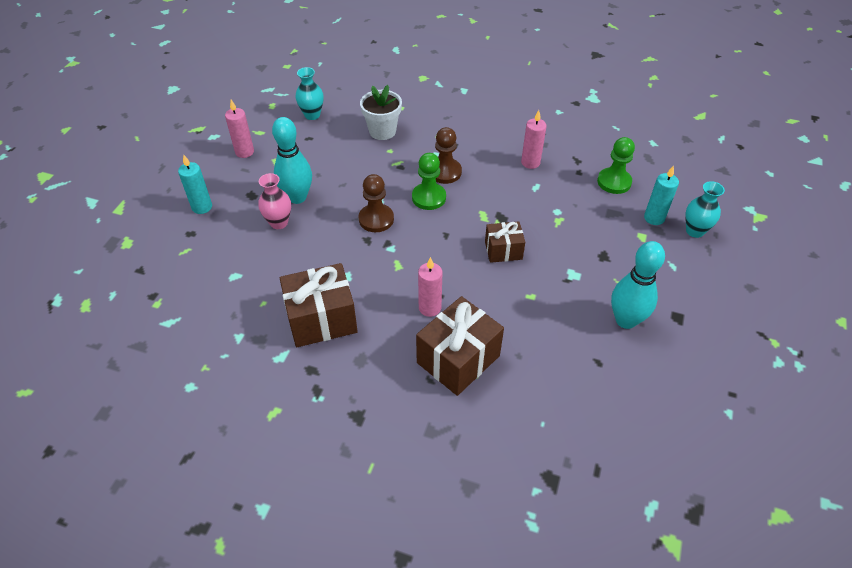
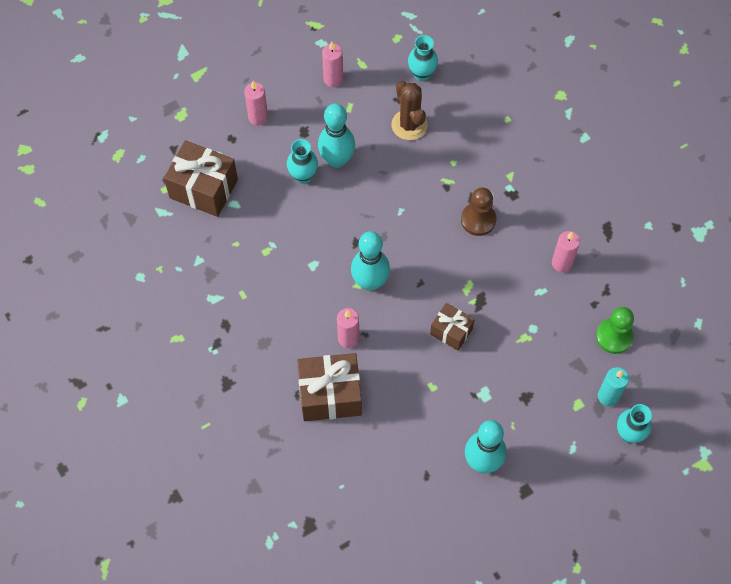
camera: 40 degrees right, 15 degrees up
turquoise candle [178,154,212,214] -> pink candle [244,81,268,126]
pink vase [258,173,291,229] -> turquoise vase [287,139,318,184]
brown gift [280,263,358,347] -> brown gift moved to [164,140,238,217]
brown pawn [359,174,394,232] -> none
white flower pot [360,85,402,140] -> none
green pawn [412,153,446,210] -> none
none -> turquoise bowling pin [351,231,390,291]
none -> brown cactus [391,81,428,140]

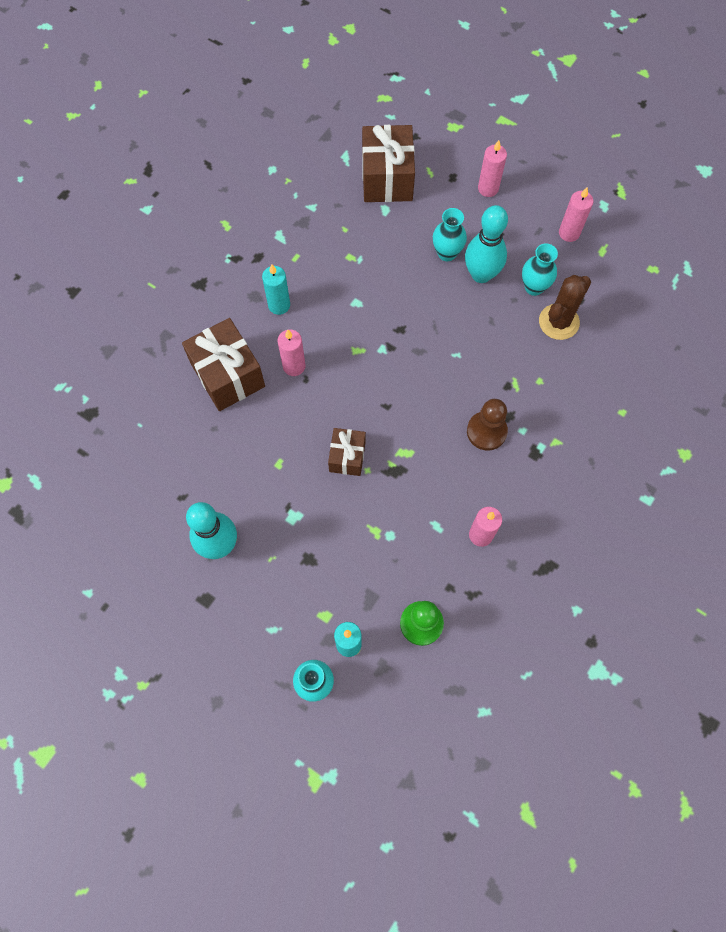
camera: 65 degrees right, 5 degrees up
turquoise bowling pin [351,231,390,291] -> none
turquoise vase [408,35,438,82] -> turquoise vase moved to [522,243,558,296]
none -> turquoise candle [262,264,290,315]

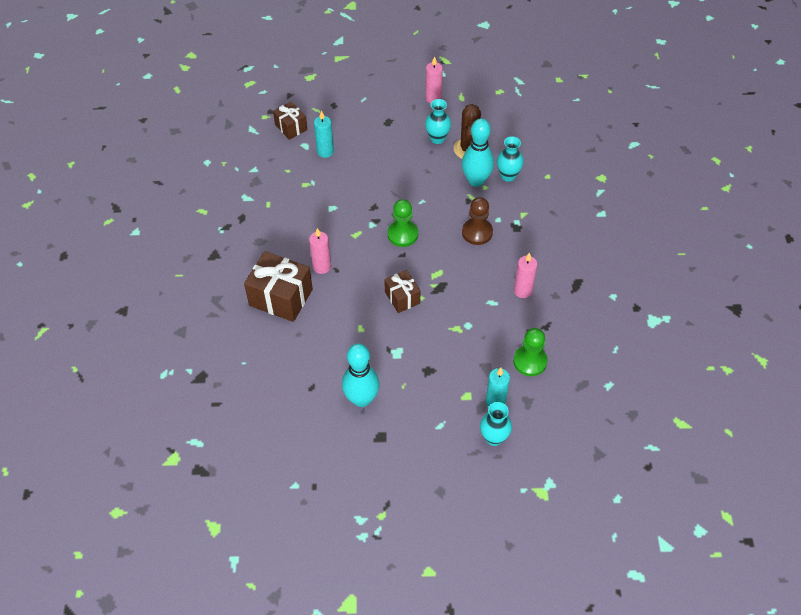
camera: 35 degrees left, 15 degrees down
turquoise candle [262,264,290,315] -> turquoise candle moved to [314,110,334,158]
brown gift [362,125,415,202] -> brown gift [273,101,307,140], size x0.58
turquoise vase [433,208,467,261] -> turquoise vase moved to [497,136,524,182]
turquoise bowling pin [465,205,508,283] -> turquoise bowling pin moved to [462,118,494,187]
pink candle [478,140,507,197] -> none
none -> green pawn [387,199,418,247]

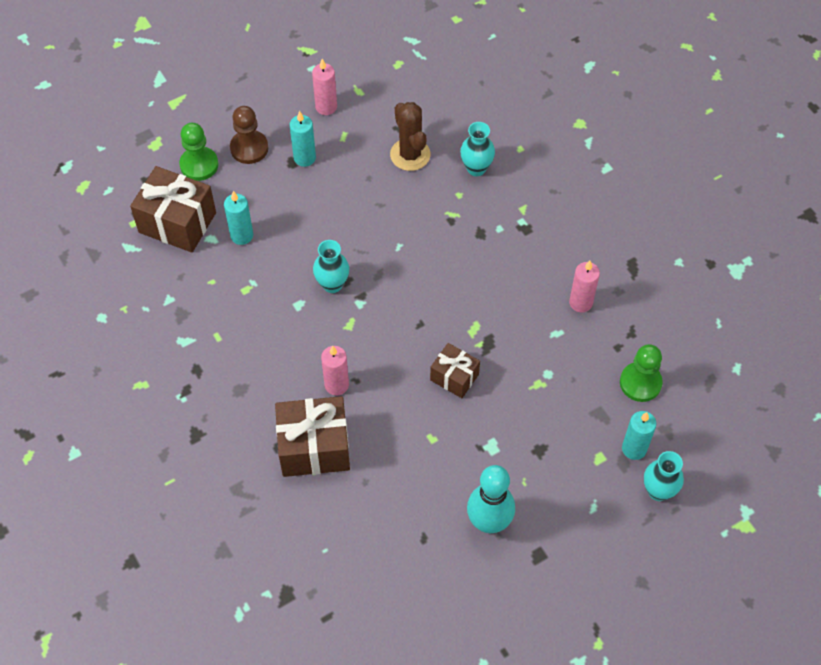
camera: 30 degrees left, 5 degrees up
brown gift [273,101,307,140] -> brown gift [130,166,216,253], size x1.72
green pawn [387,199,418,247] -> green pawn moved to [179,123,219,181]
turquoise vase [425,99,451,144] -> turquoise vase moved to [313,240,349,293]
turquoise bowling pin [462,118,494,187] -> none
brown pawn [462,197,493,245] -> brown pawn moved to [230,106,268,164]
none -> turquoise candle [290,111,316,167]

